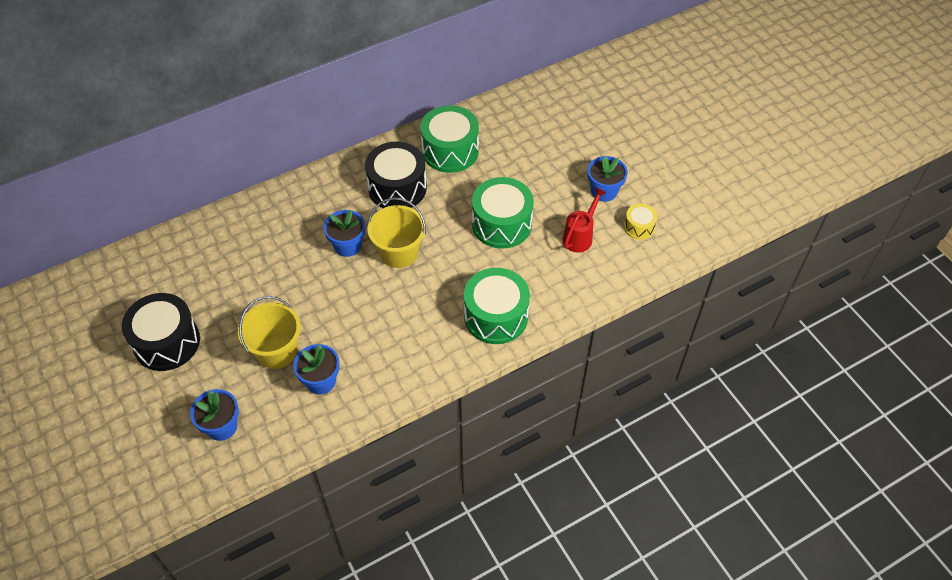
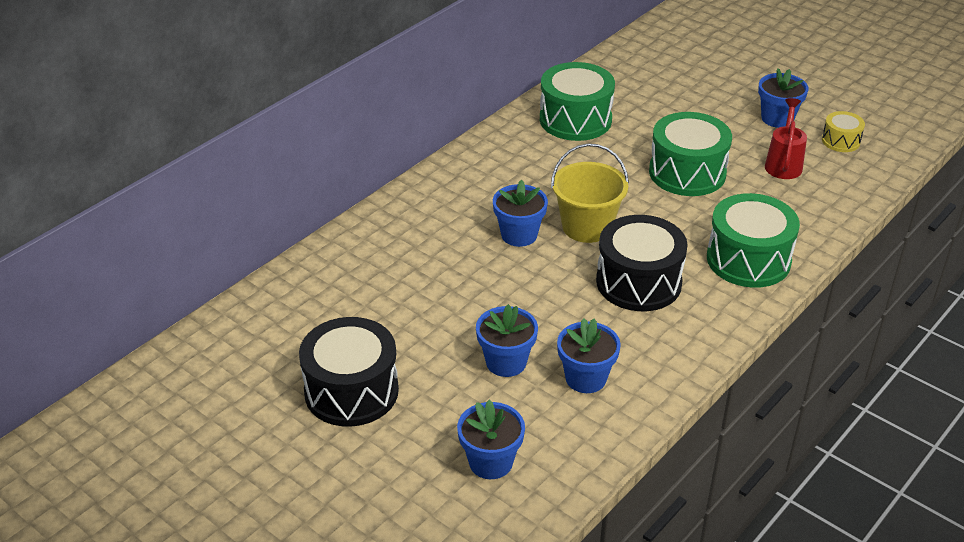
camera: 20 degrees left, 15 degrees down
yellow bucket [238,296,301,369] -> blue flower pot [476,304,538,377]
black drum [365,142,427,208] -> black drum moved to [596,215,688,311]

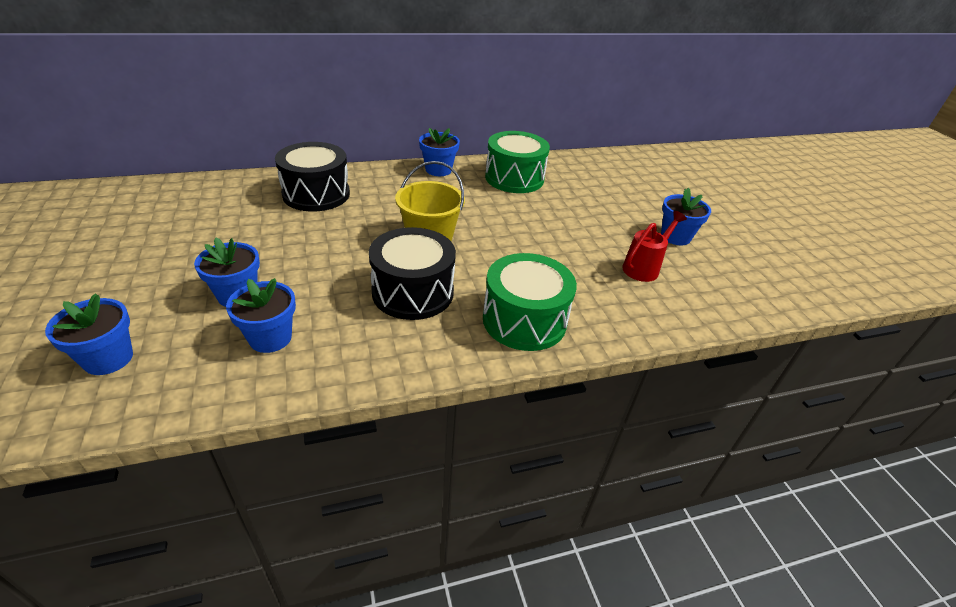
camera: 30 degrees right, 0 degrees up
black drum [299,317,399,427] -> black drum moved to [275,142,350,212]
blue flower pot [493,180,548,247] -> blue flower pot moved to [419,128,460,176]
green drum [649,112,732,196] -> none
yellow drum [822,111,865,152] -> none

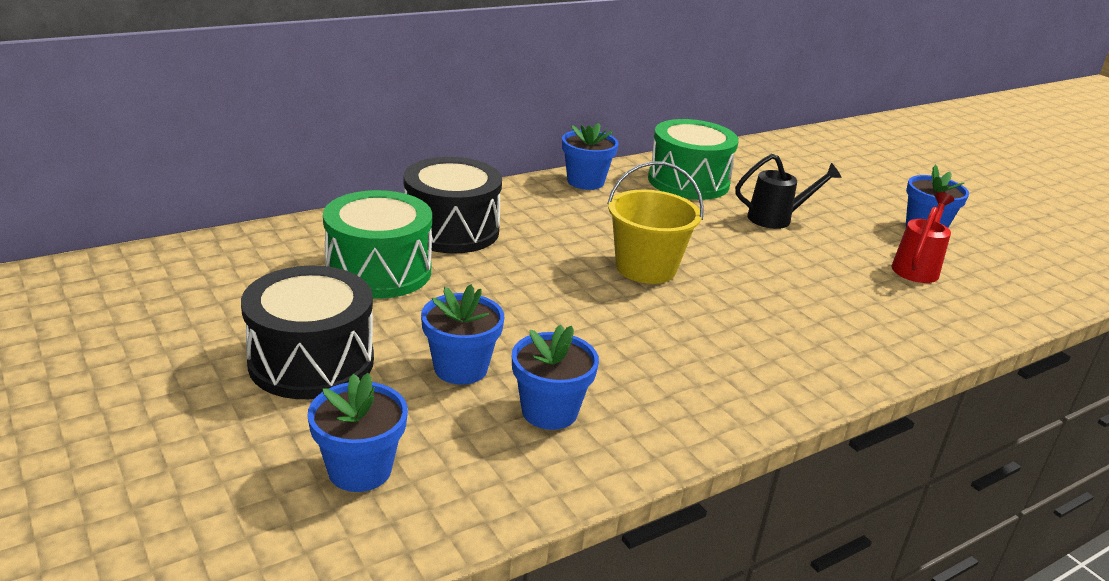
camera: 15 degrees left, 10 degrees down
black drum [369,227,456,320] -> black drum moved to [241,266,374,399]
green drum [483,253,577,351] -> green drum moved to [323,190,432,299]
none -> black watering can [735,154,842,229]

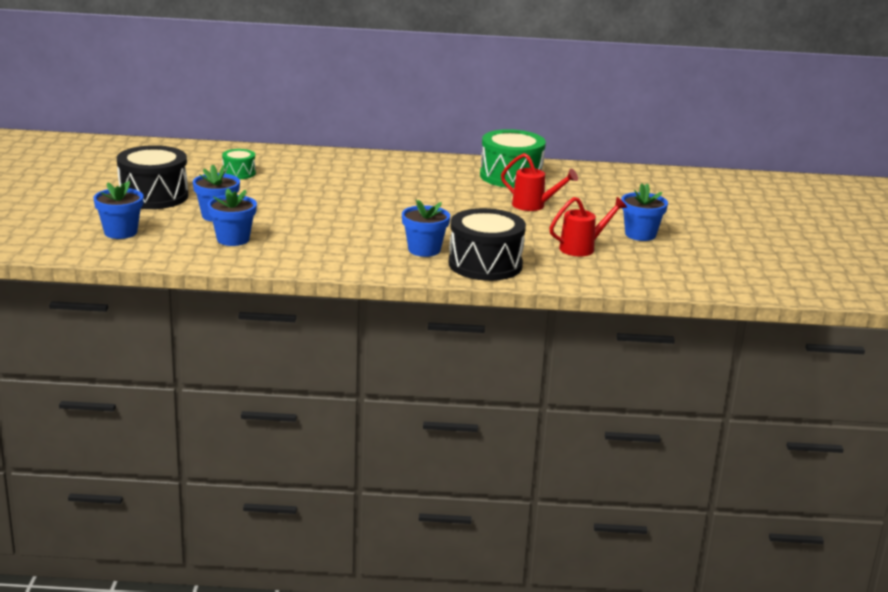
camera: 35 degrees right, 5 degrees down
green drum [323,190,432,299] -> green drum [222,149,256,179], size x0.51
black drum [404,157,502,254] -> black drum moved to [449,208,526,281]
blue flower pot [562,123,618,190] -> blue flower pot moved to [402,200,450,257]
yellow bucket [607,161,704,284] -> none
black watering can [735,154,842,229] -> red watering can [501,153,578,211]

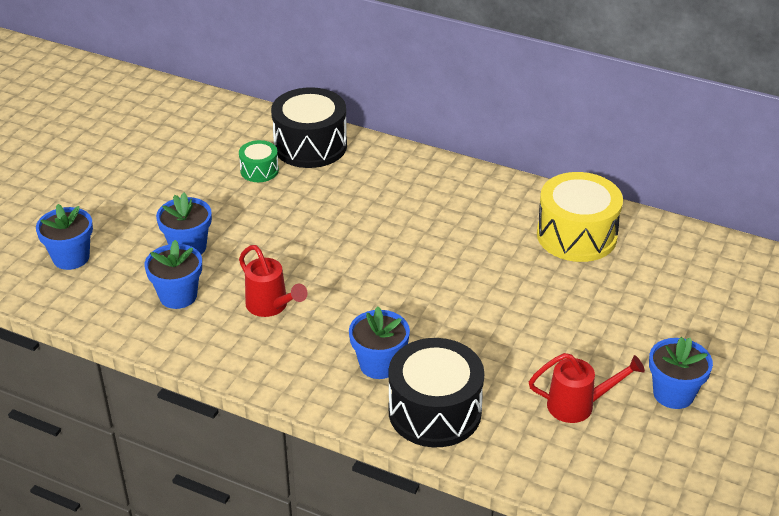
camera: 25 degrees right, 15 degrees up
black drum [117,145,188,209] -> black drum moved to [271,87,347,168]
green drum [480,129,546,188] -> yellow drum [537,172,623,262]
red watering can [501,153,578,211] -> red watering can moved to [239,245,308,317]

